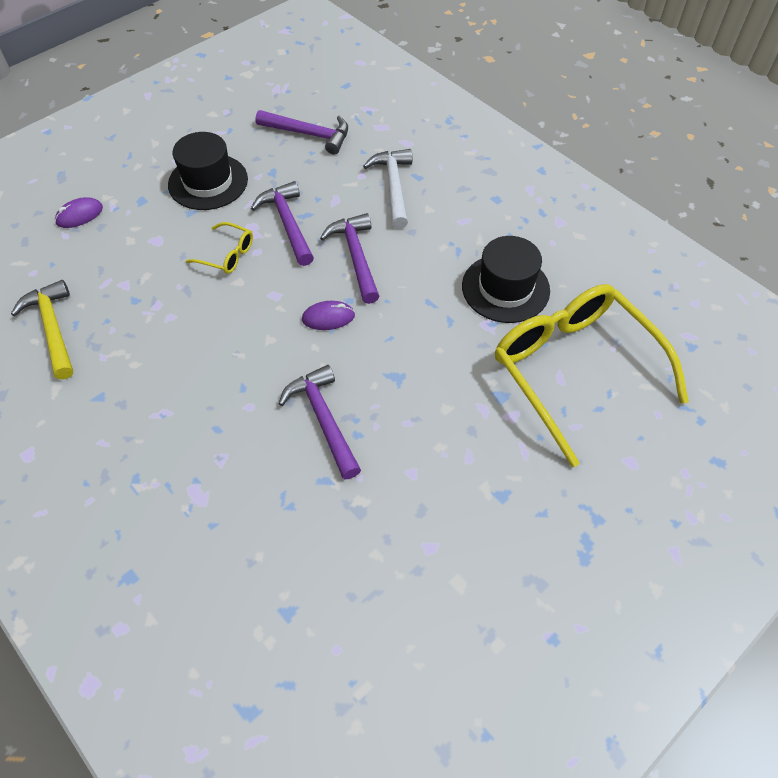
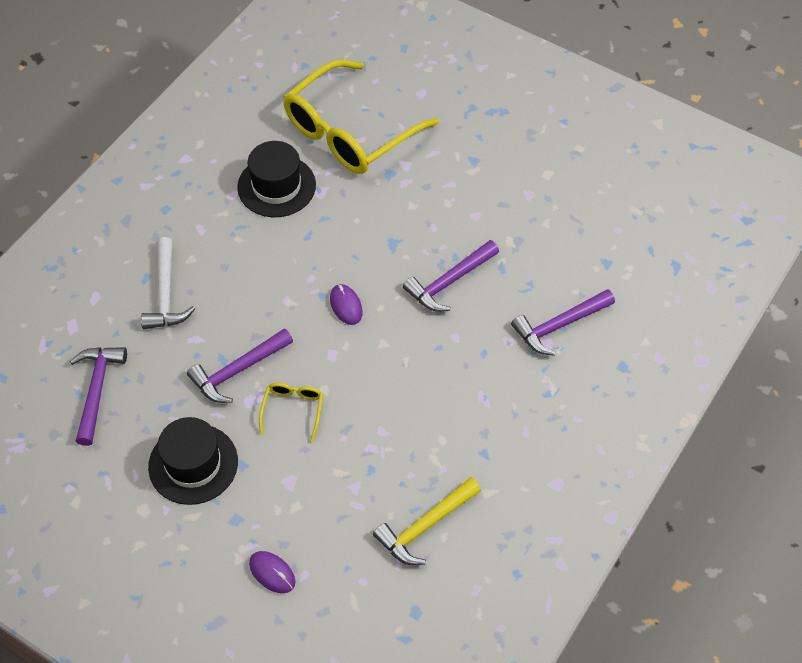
camera: 105 degrees left, 0 degrees up
purple hammer [320,213,379,304] -> purple hammer moved to [511,289,615,356]
white hammer [363,149,412,229] -> white hammer turned 75 degrees counterclockwise [141,237,195,329]

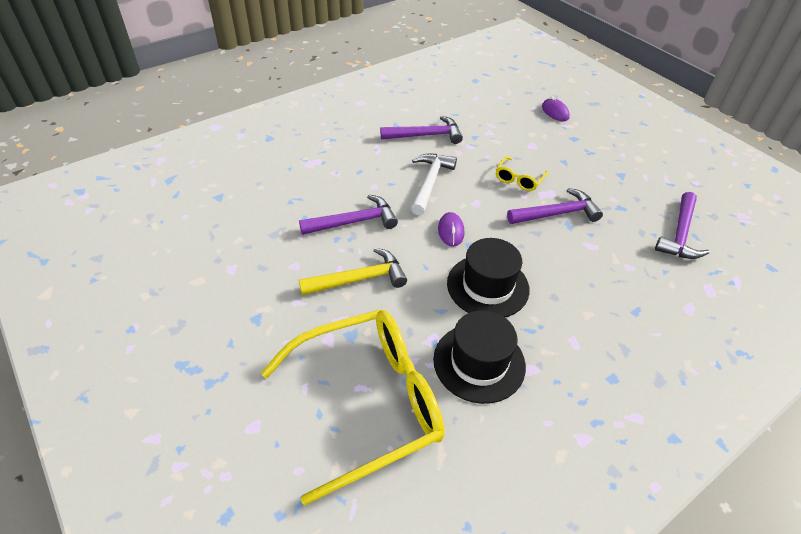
camera: 160 degrees left, 10 degrees down
white hammer [141,237,195,329] -> white hammer moved to [411,154,457,215]
black hat [148,417,238,505] -> black hat moved to [447,238,530,317]
yellow hammer [373,477,481,565] -> yellow hammer moved to [299,248,407,296]
purple hammer [511,289,615,356] -> purple hammer moved to [380,116,463,144]

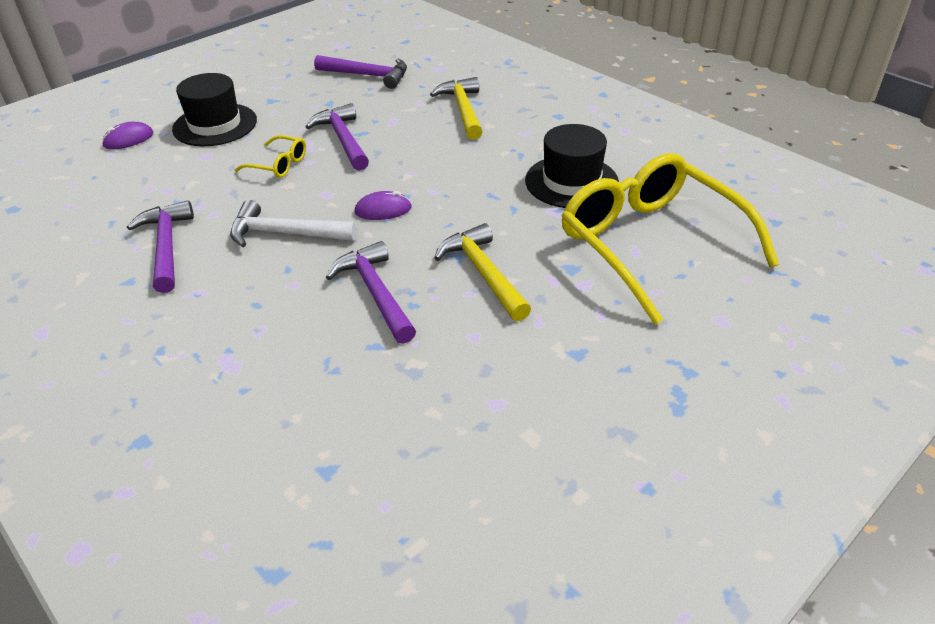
camera: 95 degrees left, 5 degrees down
black hat [447,238,530,317] -> black hat moved to [172,73,257,146]
none -> yellow hammer [430,77,483,140]

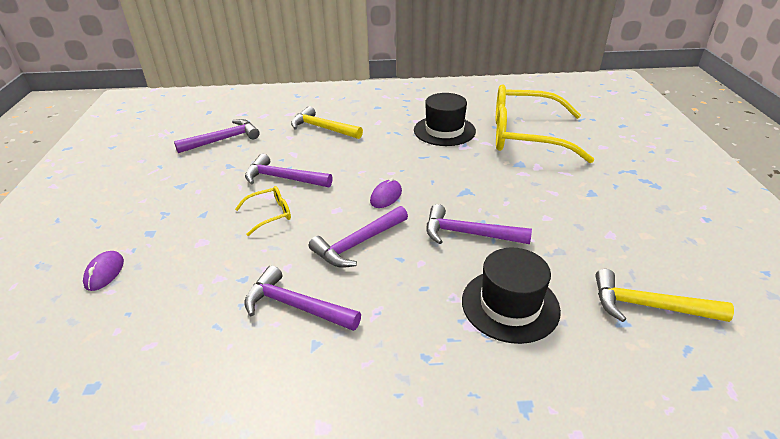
camera: 50 degrees left, 5 degrees down
black hat [172,73,257,146] -> black hat moved to [462,247,561,344]
white hammer [230,200,357,247] -> purple hammer [309,206,408,268]
yellow hammer [434,223,531,321] -> yellow hammer moved to [596,269,734,322]

